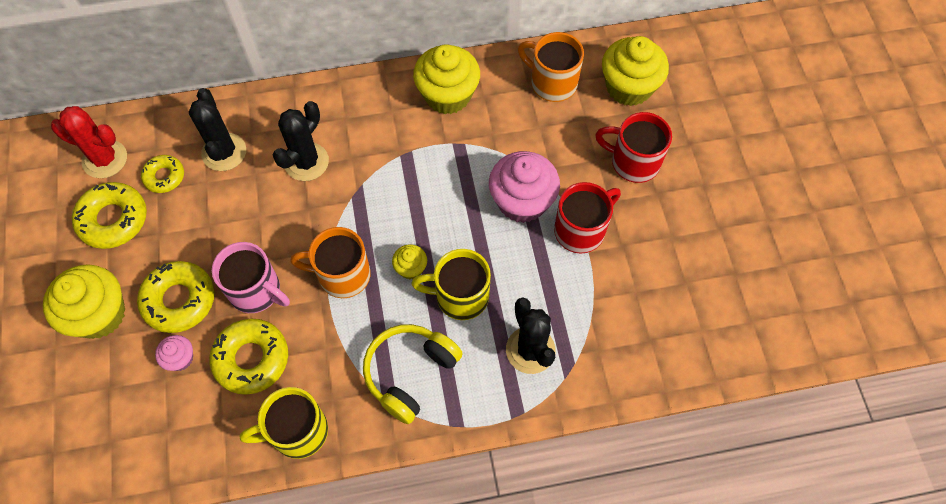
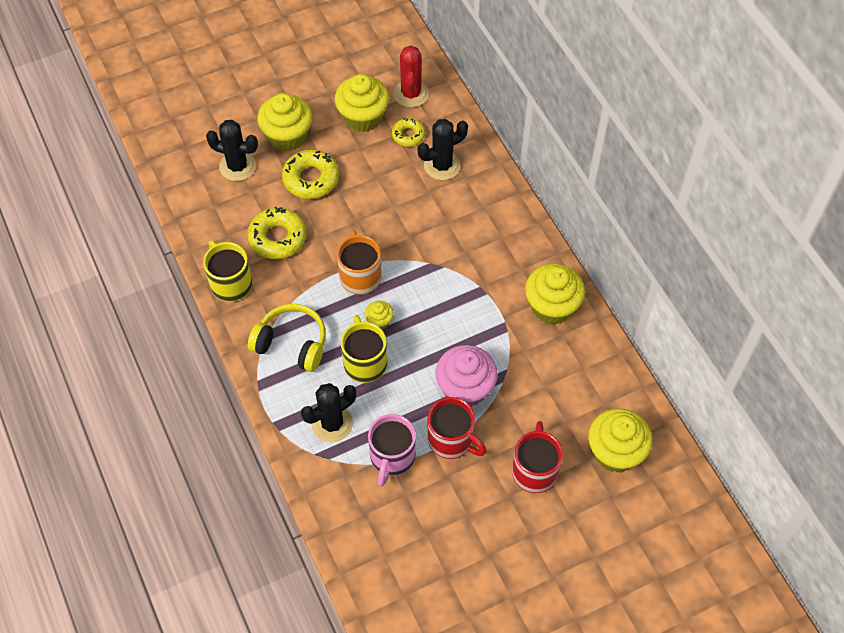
camera: 75 degrees right, 5 degrees down
yellow donut [72,182,147,249] -> yellow cupcake [335,74,389,132]
pink cupcake [155,335,193,371] -> none
pink mug [212,242,290,313] -> pink mug moved to [368,414,416,487]
black cactus [273,101,329,181] -> black cactus moved to [206,120,258,181]
orange mug [518,32,584,102] -> none

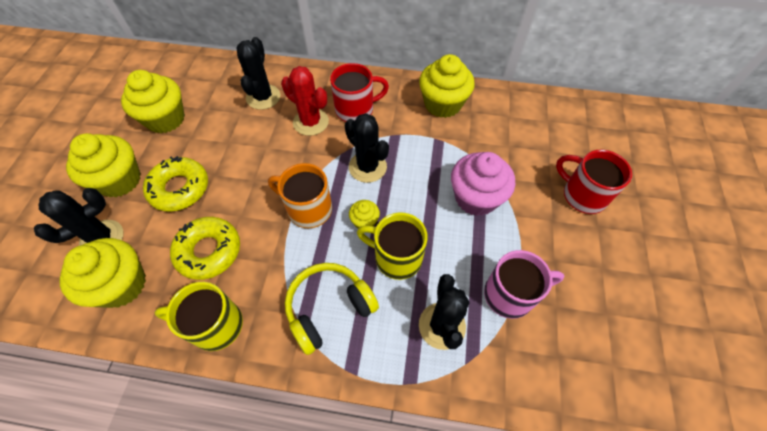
camera: 55 degrees left, 0 degrees up
pink mug [368,414,416,487] -> pink mug turned 60 degrees counterclockwise [484,250,564,319]
yellow donut [392,118,425,147] -> none
red cactus [393,45,429,108] -> red cactus moved to [281,66,329,136]
red mug [428,397,486,459] -> red mug moved to [330,63,389,122]
yellow cupcake [588,408,653,473] -> yellow cupcake moved to [59,238,146,308]
none -> black cactus [345,113,389,183]

